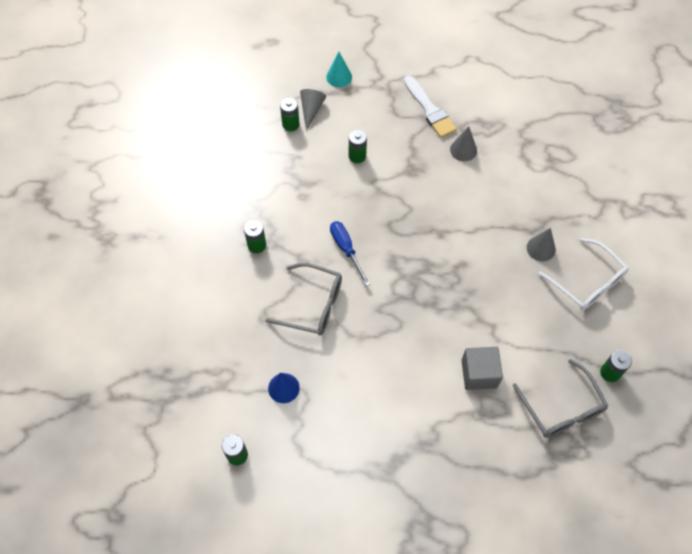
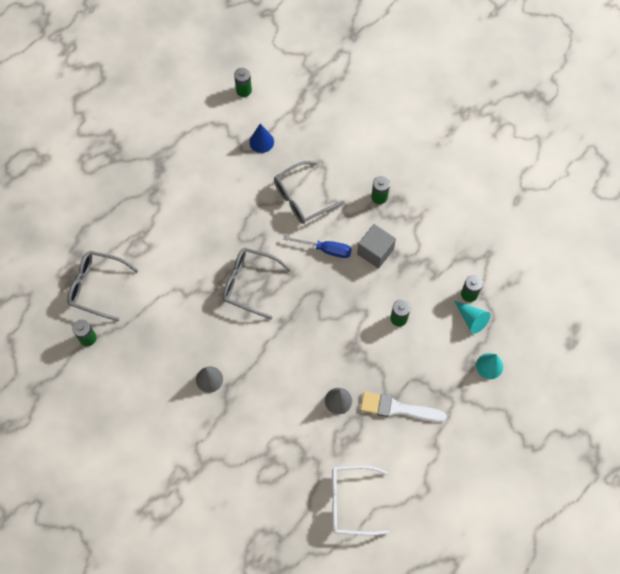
camera: 130 degrees right, 5 degrees up
grey cone [300,89,326,131] -> turquoise cone [454,301,491,334]
grey cube [461,347,503,390] -> grey cube moved to [357,224,396,269]
white glasses [538,238,629,310] -> white glasses moved to [332,465,389,535]
none -> grey glasses [222,248,291,319]

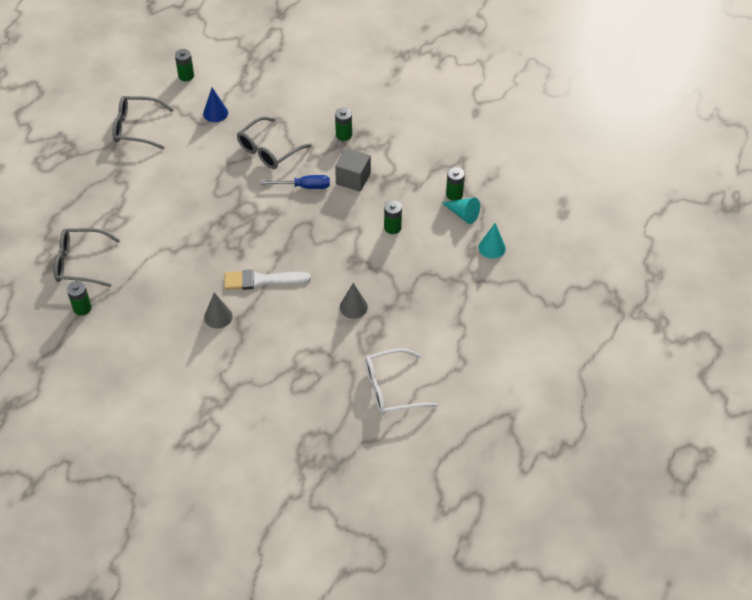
camera: 15 degrees left, 15 degrees down
grey glasses [222,248,291,319] -> grey glasses moved to [112,96,174,149]
white brush [360,392,446,422] -> white brush moved to [224,270,311,290]

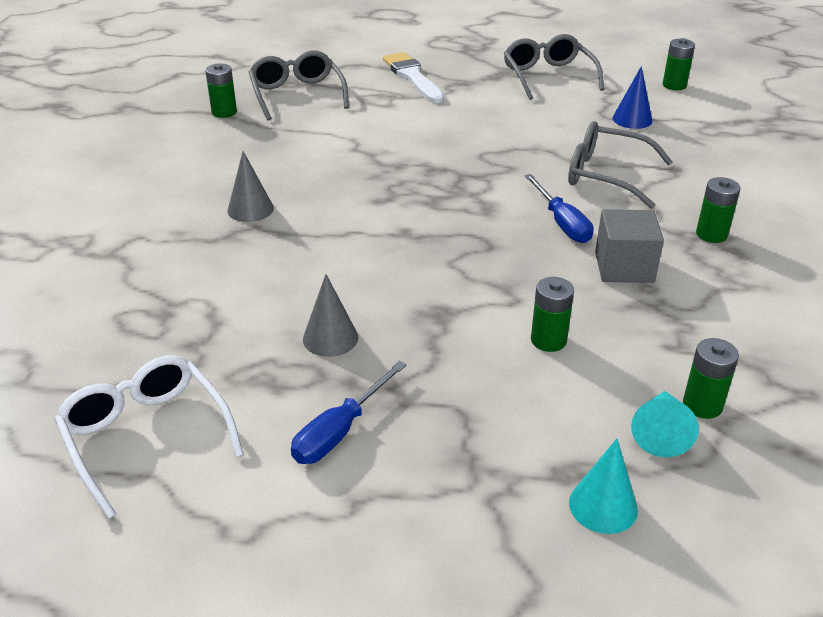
camera: 70 degrees right, 15 degrees down
white brush [224,270,311,290] -> white brush moved to [383,52,444,103]
none -> blue screwdriver [291,361,407,464]

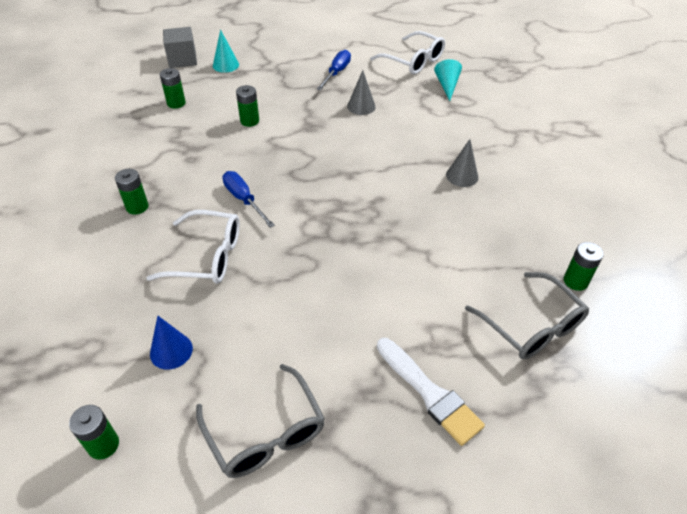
camera: 165 degrees right, 10 degrees up
grey glasses [568,121,673,209] -> white glasses [146,210,240,284]
grey cube [595,209,664,283] -> grey cube moved to [163,27,197,68]
turquoise cone [631,391,699,457] -> turquoise cone moved to [434,59,462,101]

